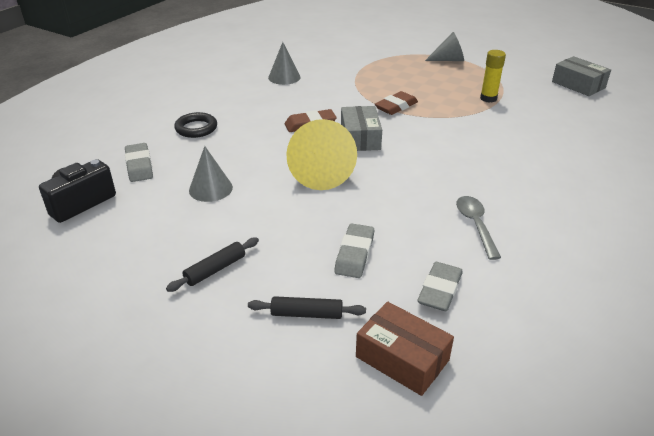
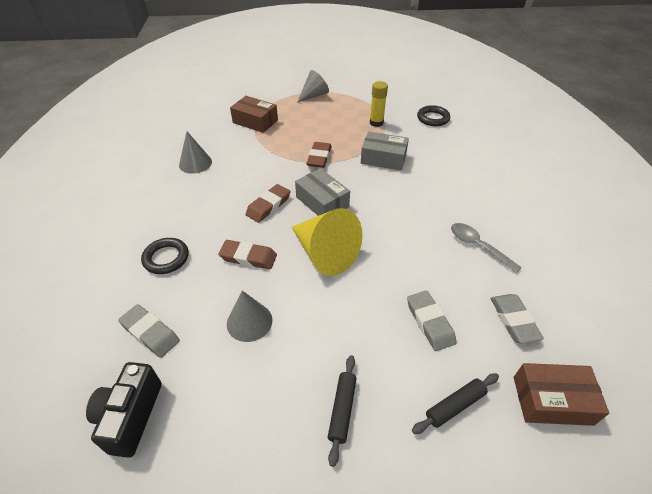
camera: 35 degrees left, 10 degrees up
grey box [552,56,611,96] -> grey box moved to [361,131,409,170]
none -> brown eraser [218,240,277,270]
none -> brown box [230,96,278,133]
none -> black ring [417,105,450,126]

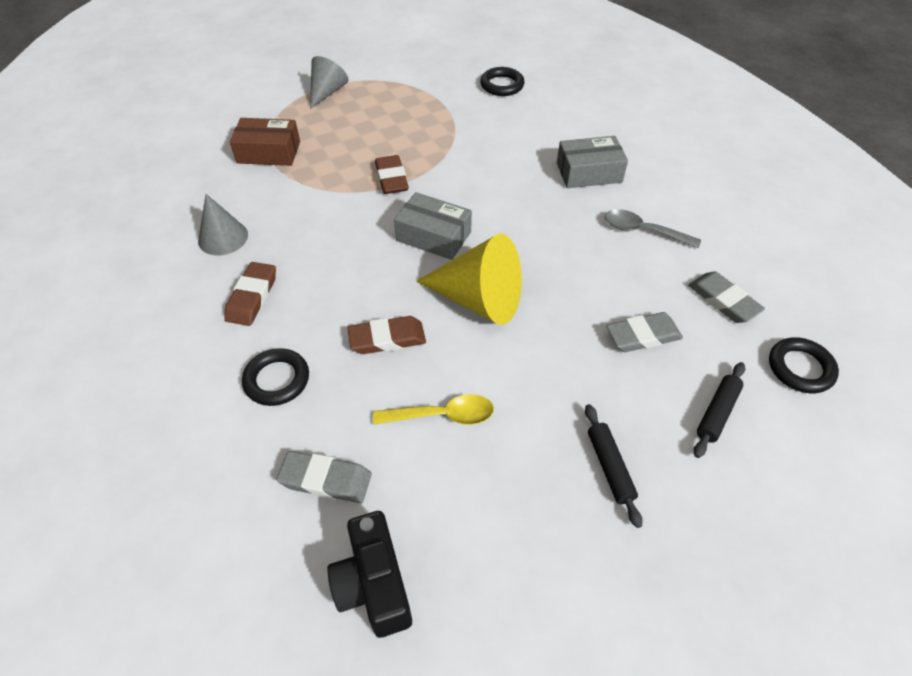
camera: 25 degrees left, 5 degrees up
grey cone [227,291,272,342] -> yellow spoon [373,394,494,425]
brown eraser [245,184,290,223] -> brown eraser moved to [224,262,276,326]
grey box [361,131,409,170] -> grey box moved to [557,136,628,188]
yellow glue stick [370,81,388,127] -> none
grey eraser [407,291,456,351] -> grey eraser turned 60 degrees counterclockwise [606,312,683,352]
brown box [514,363,609,426] -> black ring [769,337,839,393]

